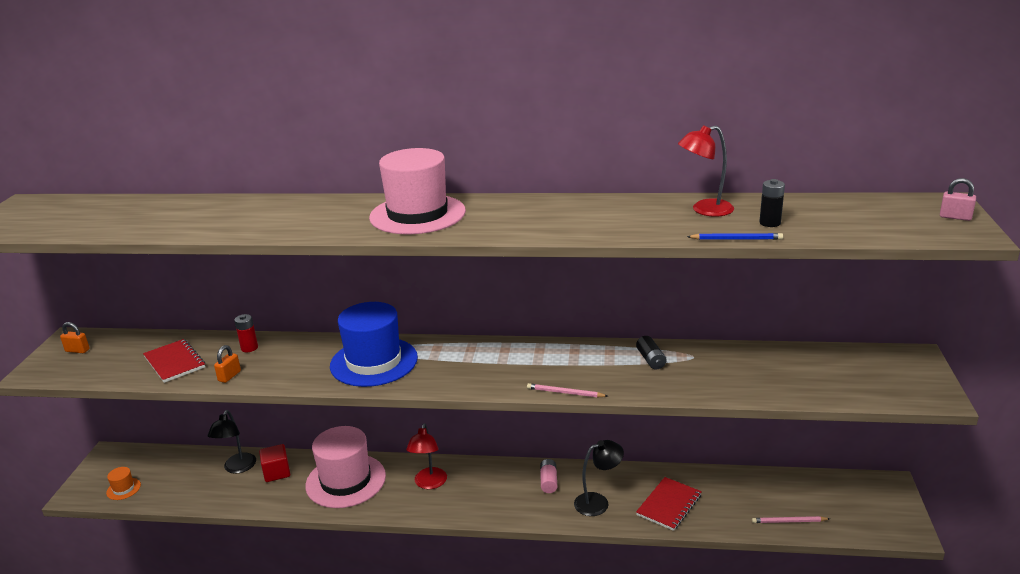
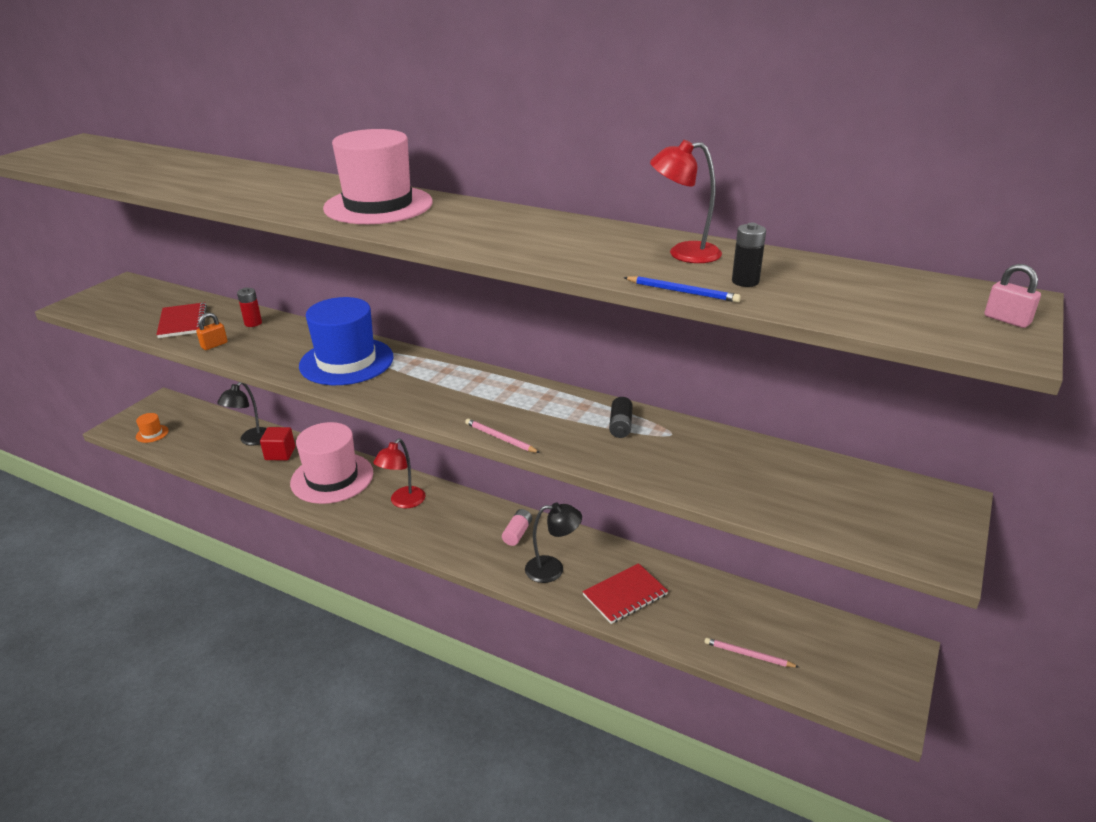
camera: 20 degrees right, 5 degrees up
orange padlock [60,322,90,353] -> none

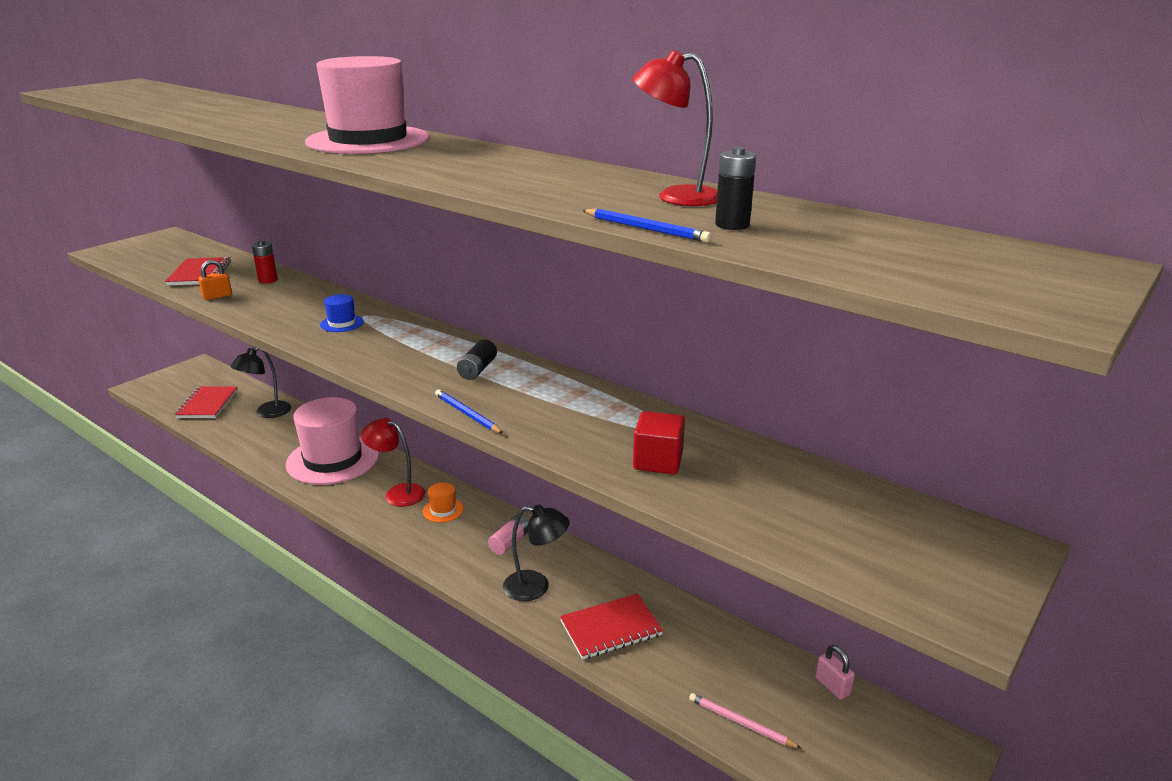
camera: 10 degrees right, 5 degrees down
orange hat [136,413,169,443] -> orange hat moved to [423,482,464,523]
red cube [260,427,295,460] -> red cube moved to [633,411,685,474]
blue hat [299,297,394,385] -> blue hat [320,294,364,332], size x0.41
red lamp [373,439,425,508] -> red lamp turned 75 degrees clockwise [361,417,425,507]
pink pencil [465,418,540,453] -> blue pencil [435,389,503,434]
black battery [609,397,633,438] -> black battery moved to [457,339,497,380]
pink padlock [984,264,1041,328] -> pink padlock moved to [815,645,855,699]
none -> red notebook [175,386,238,418]

